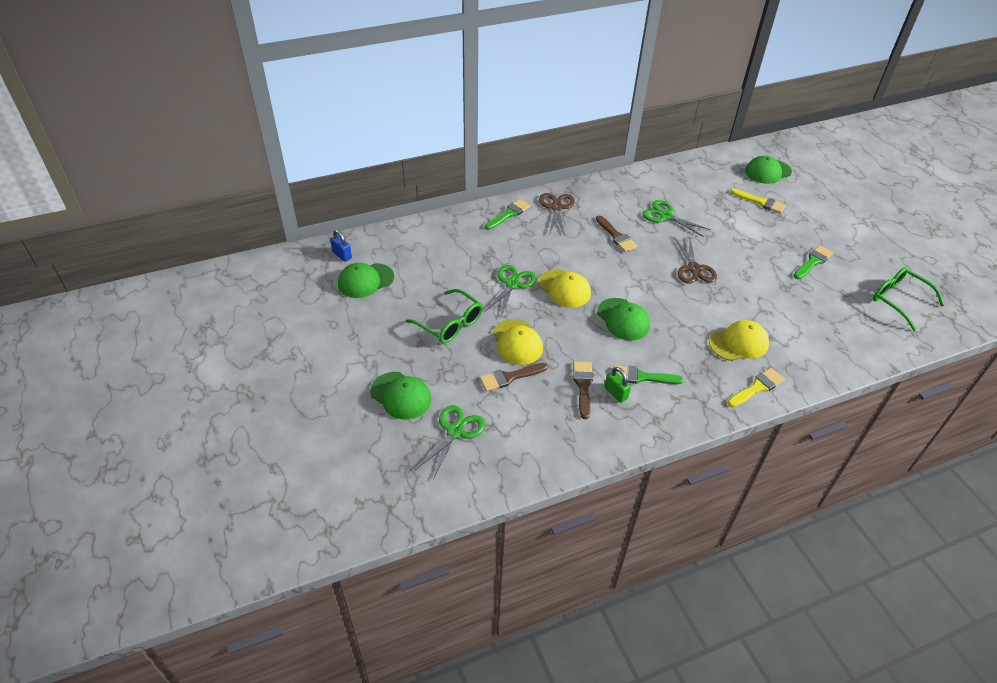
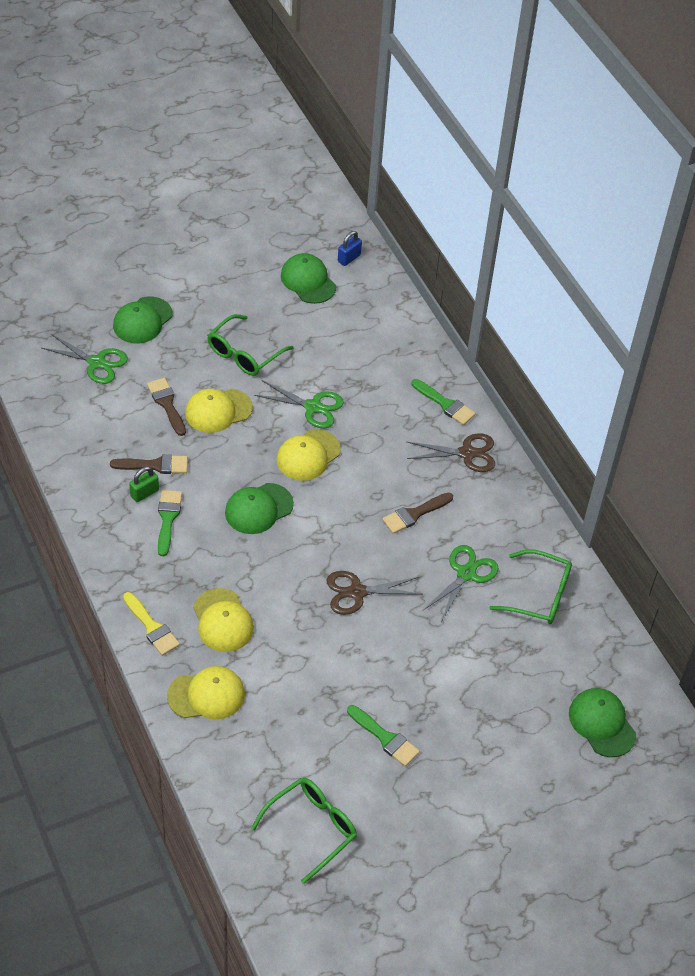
camera: 85 degrees right, 5 degrees up
yellow brush [730,189,786,214] -> none
none -> yellow cap [167,666,245,719]
none -> green glasses [489,549,572,624]

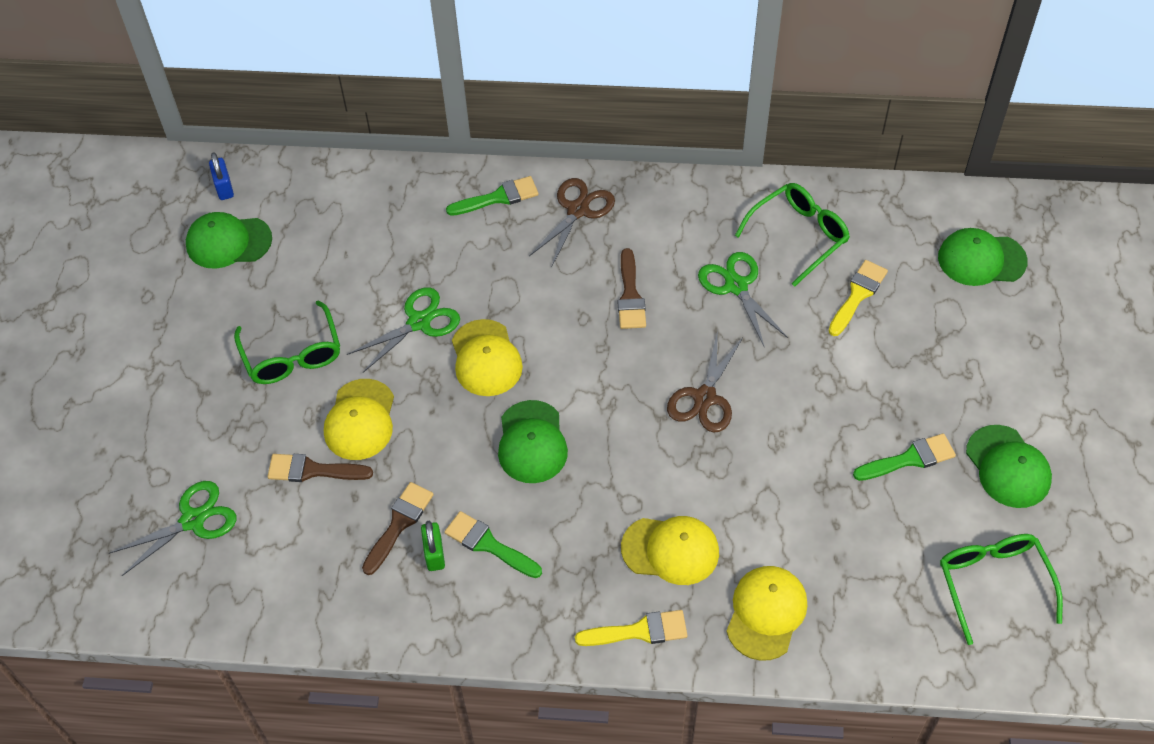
camera: 55 degrees left, 5 degrees up
green cap [113,297,173,343] -> green cap moved to [966,425,1052,508]
none -> yellow brush [828,260,888,336]

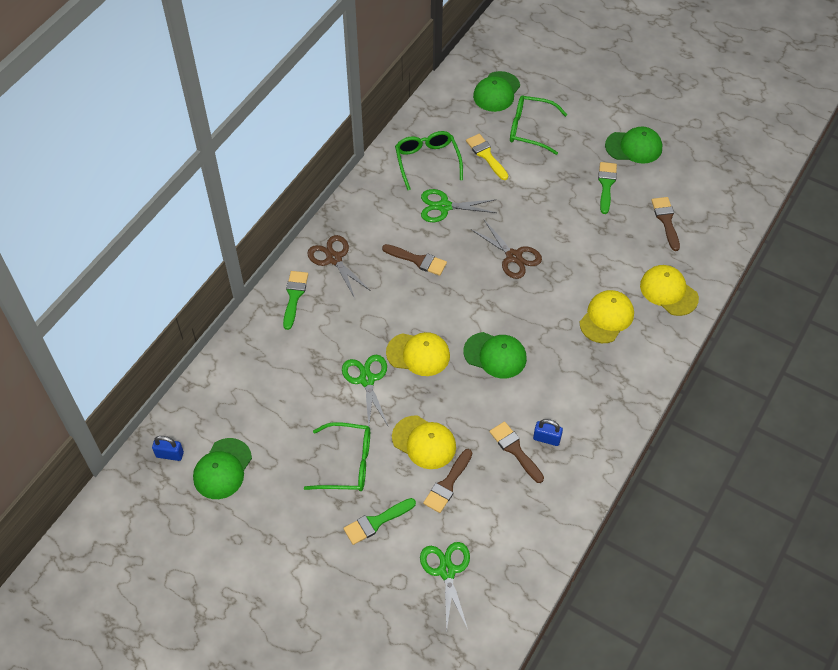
camera: 65 degrees left, 0 degrees up
green padlock [421,521,445,571] -> blue padlock [533,419,563,446]
green brush [444,511,542,578] -> green brush moved to [343,498,416,545]
yellow brush [575,610,688,646] -> none
green glasses [940,534,1063,645] -> green glasses moved to [510,95,567,155]
none -> brown brush [651,197,680,251]

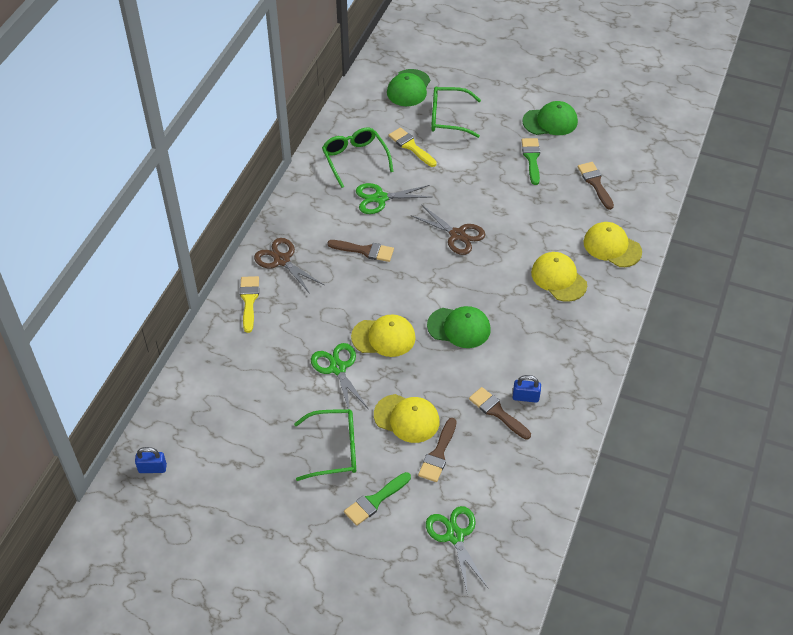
camera: 10 degrees left, 5 degrees down
green cap [193,438,252,499] -> none
green brush [283,271,308,330] -> yellow brush [240,276,259,333]
yellow cap [580,290,634,343] -> yellow cap turned 60 degrees counterclockwise [531,252,587,302]

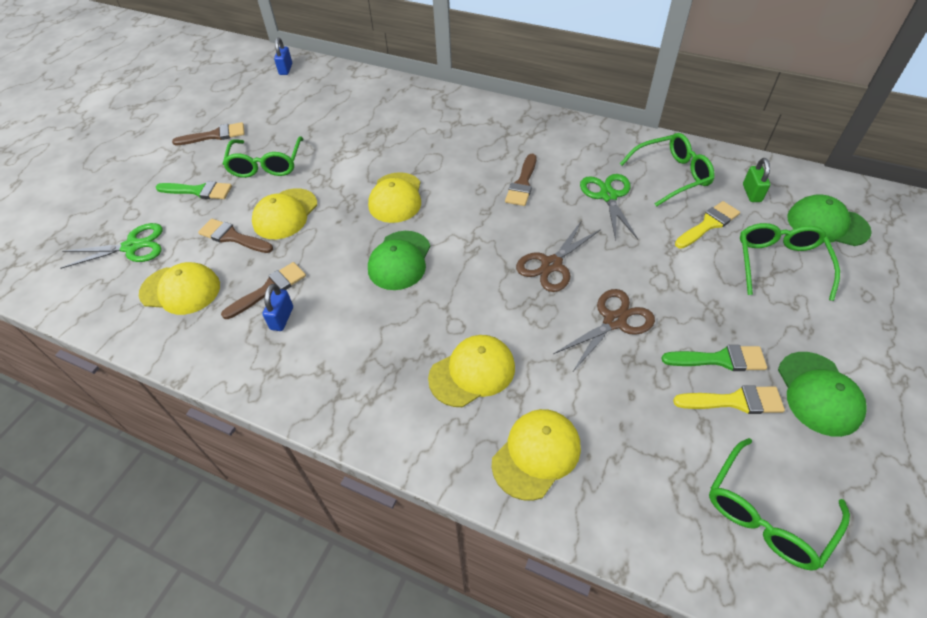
camera: 95 degrees right, 0 degrees up
yellow brush [240,276,259,333] -> yellow brush moved to [673,385,785,414]
brown scissors [254,238,324,294] -> brown scissors moved to [553,289,655,371]
green scissors [311,343,368,409] -> none
green brush [344,472,411,526] -> green brush turned 135 degrees clockwise [156,181,232,199]
brown brush [578,162,614,210] -> brown brush moved to [172,122,245,145]
none -> yellow cap [139,262,220,315]
none -> green glasses [709,438,850,570]
none -> green padlock [743,158,770,202]

